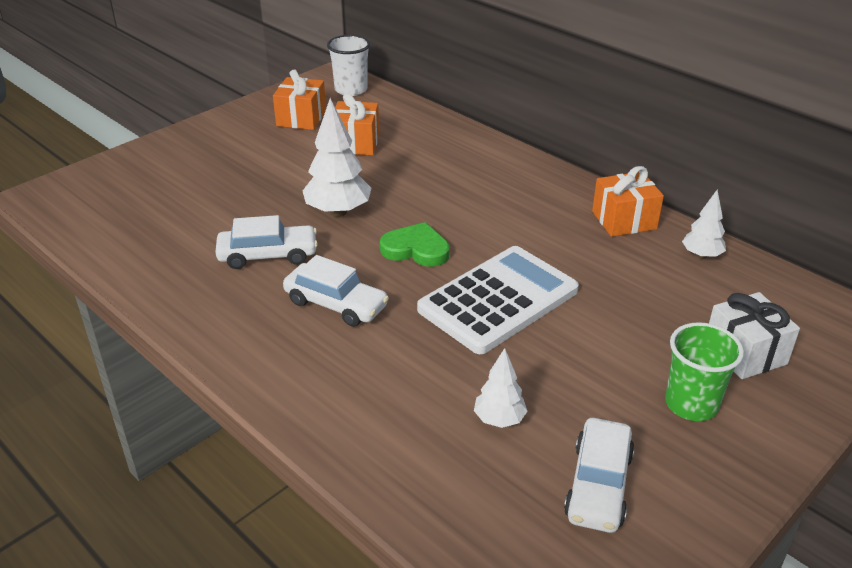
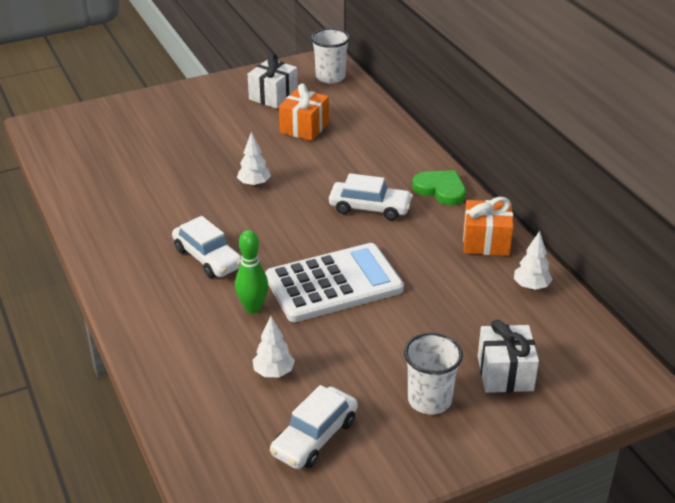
camera: 20 degrees right, 0 degrees up
white car [216,215,318,269] -> white car moved to [329,173,413,220]
orange gift [273,70,326,130] -> white gift [247,54,298,109]
white tree [303,98,372,217] -> white tree [237,132,271,187], size x0.58
green heart [380,222,450,267] -> green heart moved to [412,170,466,205]
green cup [665,322,744,421] -> white cup [404,333,463,414]
none -> green bowling pin [235,230,268,314]

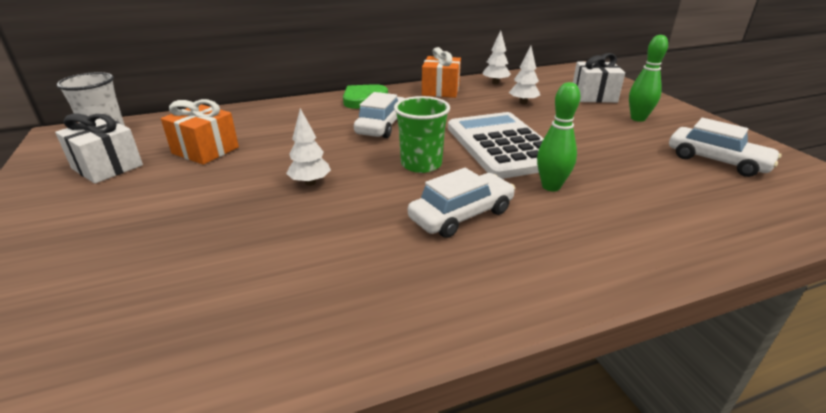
camera: 85 degrees left, 5 degrees down
white tree [252,316,295,377] -> white tree moved to [509,46,540,104]
white cup [404,333,463,414] -> green bowling pin [629,35,668,122]
none -> green cup [394,96,450,173]

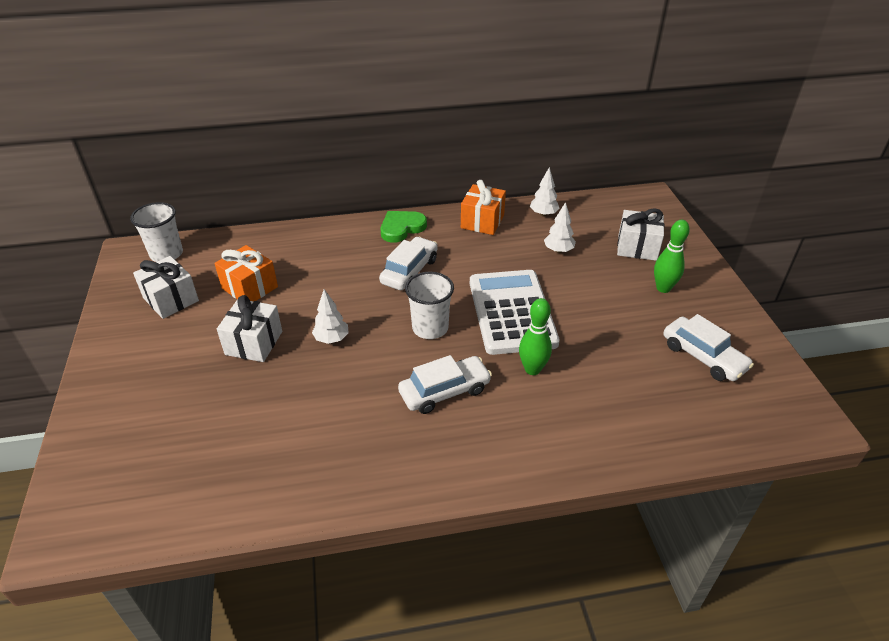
camera: 10 degrees right, 10 degrees up
green cup [394,96,450,173] -> white cup [405,272,454,339]
none -> white gift [217,295,282,362]

